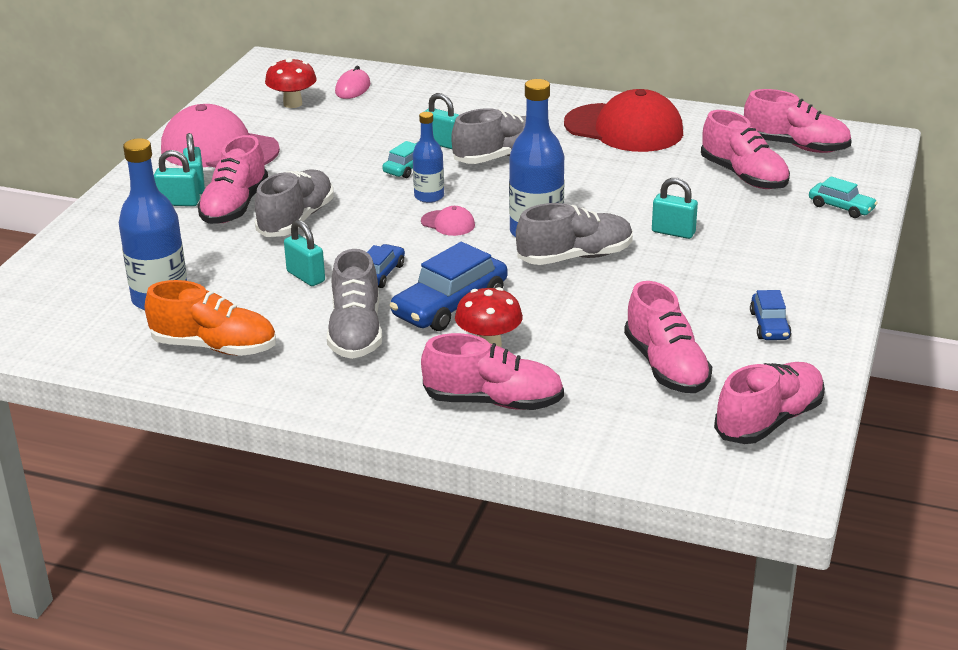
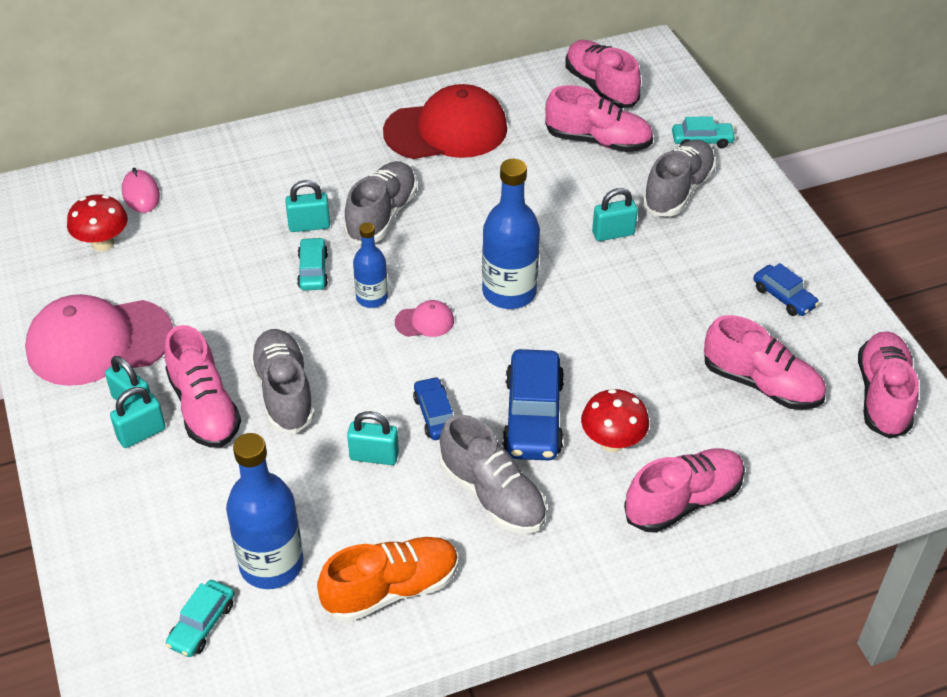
camera: 40 degrees left, 15 degrees up
grey shoe [516,203,633,265] -> grey shoe moved to [642,140,716,216]
pink shoe [744,89,852,153] -> pink shoe turned 105 degrees counterclockwise [565,40,641,108]
none -> turquoise car [165,580,234,657]

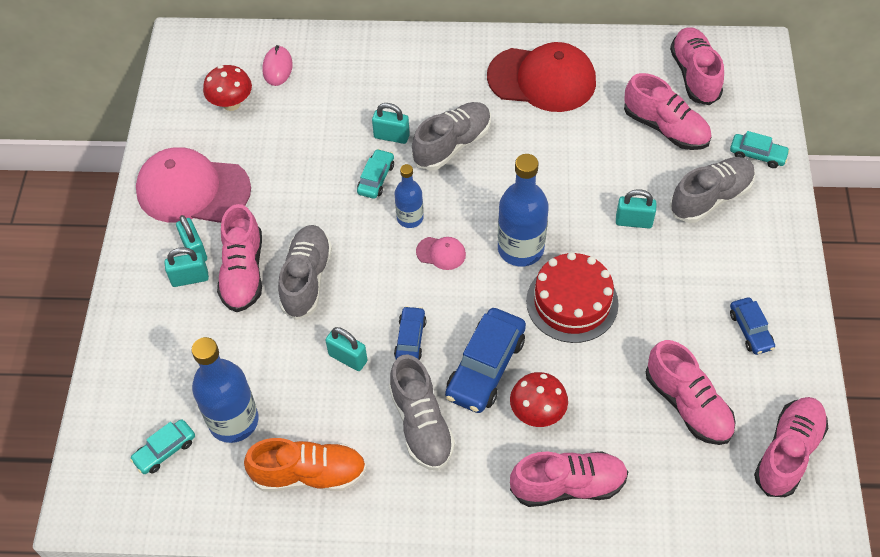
camera: 25 degrees right, 10 degrees up
none -> red cake [526,252,619,343]

